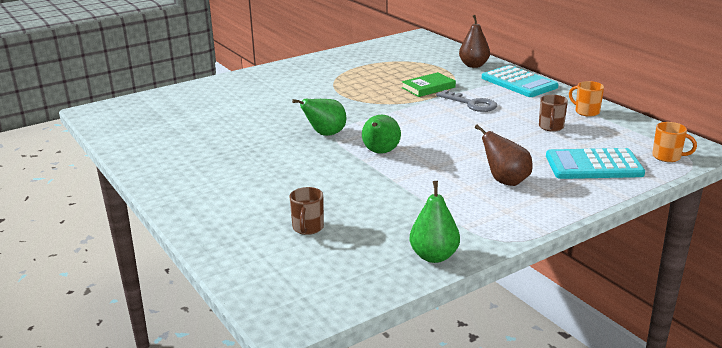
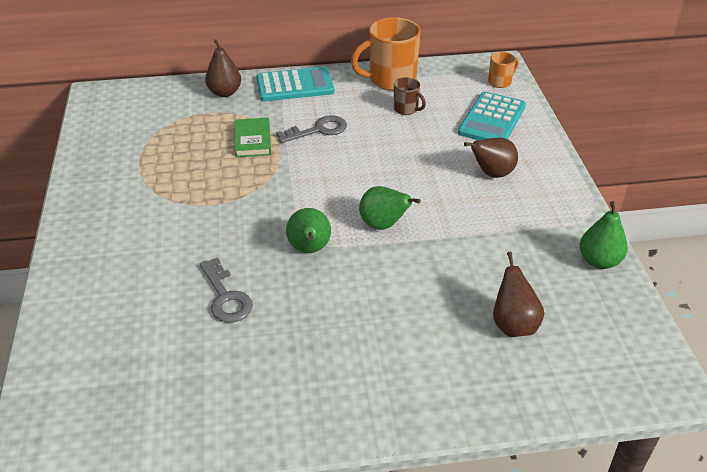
camera: 65 degrees left, 15 degrees up
brown mug [289,187,324,235] -> brown pear [493,252,544,337]
orange mug [569,81,604,117] -> orange mug [351,17,421,91], size x2.00
none -> grey key [200,257,253,323]

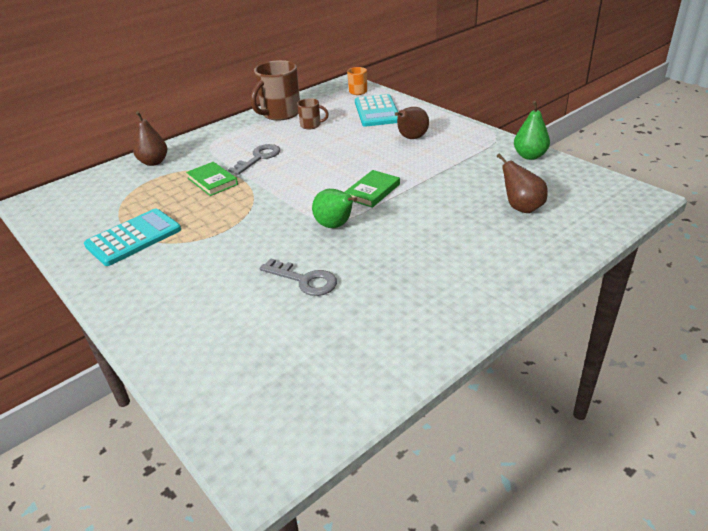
camera: 30 degrees left, 5 degrees down
turquoise calculator [256,67,335,101] -> turquoise calculator moved to [84,208,181,266]
orange mug [351,17,421,91] -> brown mug [251,60,300,121]
green pear [359,186,421,230] -> green book [345,170,400,208]

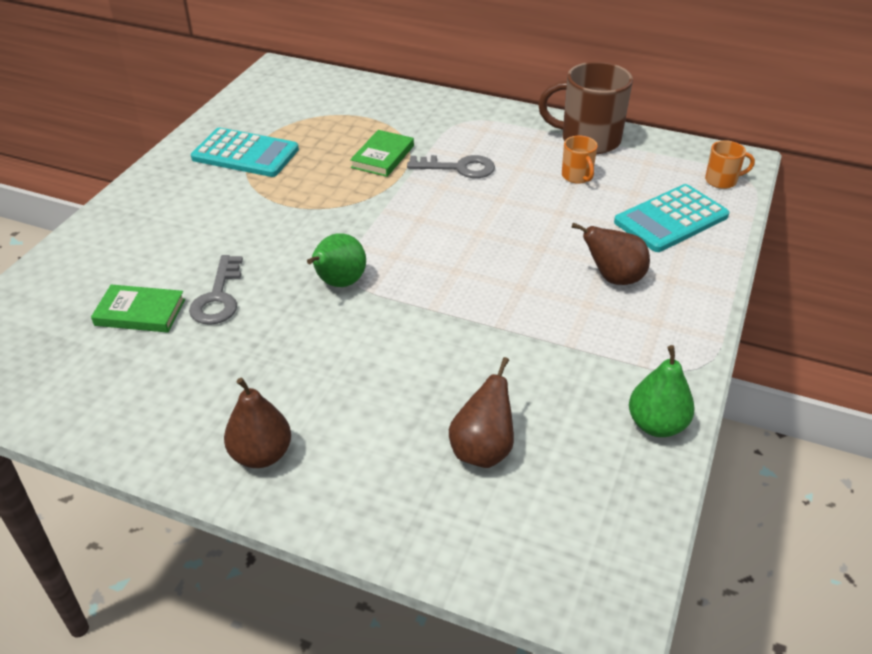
camera: 60 degrees right, 5 degrees up
brown pear [133,111,167,166] -> brown pear moved to [224,378,291,468]
brown mug [297,98,329,129] -> orange mug [562,136,598,184]
green book [345,170,400,208] -> green book moved to [91,284,185,332]

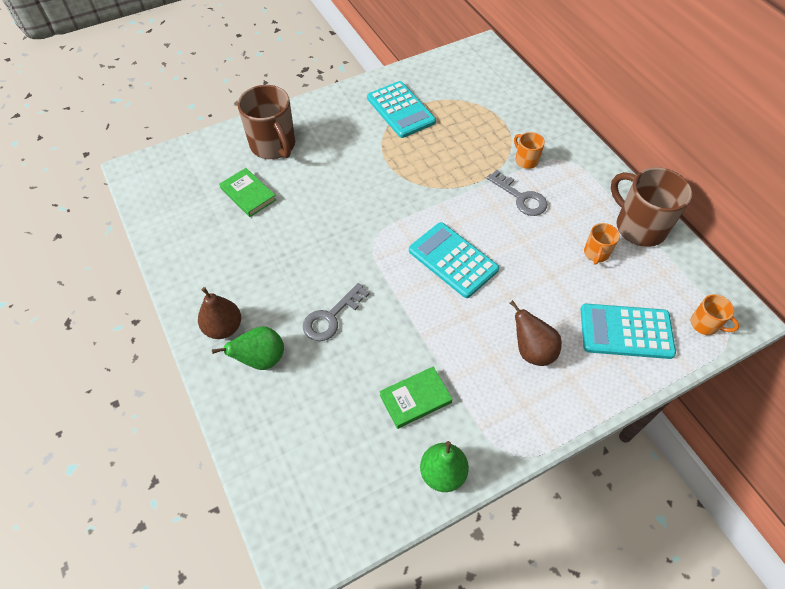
camera: 40 degrees right, 15 degrees up
grey key [189,255,243,325] -> grey key moved to [303,283,370,341]
green pear [307,233,366,287] -> green pear moved to [212,326,284,370]
green book [350,130,414,177] -> green book moved to [379,367,452,429]
brown pear [449,357,514,468] -> none
none -> brown mug [237,85,295,159]
none -> turquoise calculator [409,222,499,298]
none -> orange mug [514,132,545,169]

